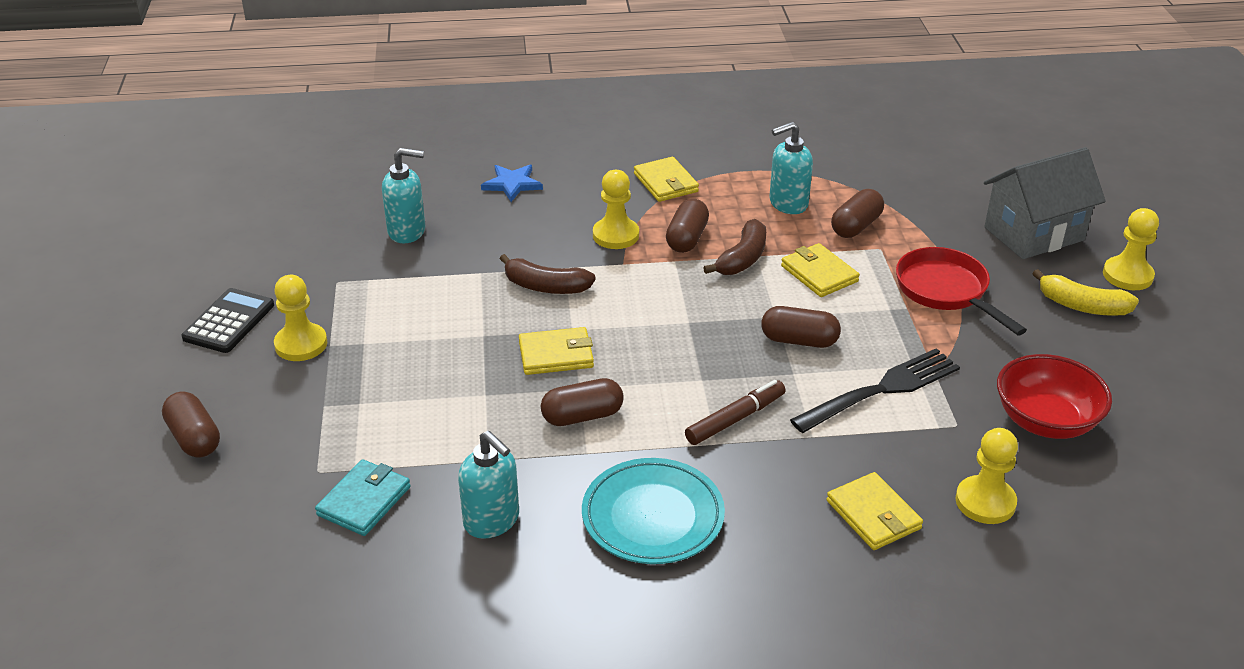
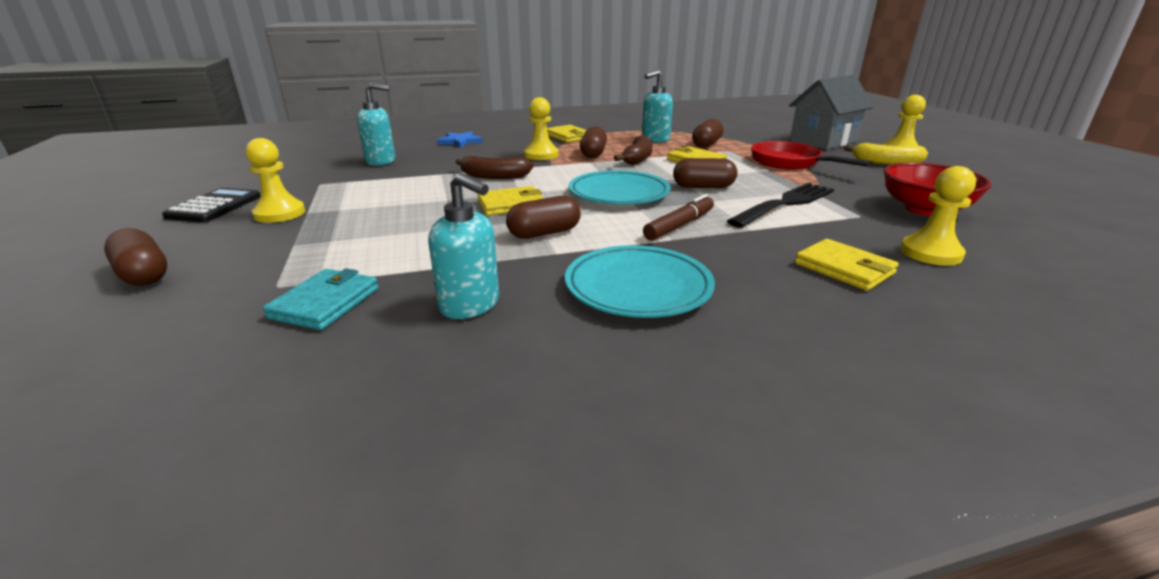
camera: 10 degrees left, 10 degrees down
none -> turquoise plate [569,170,671,205]

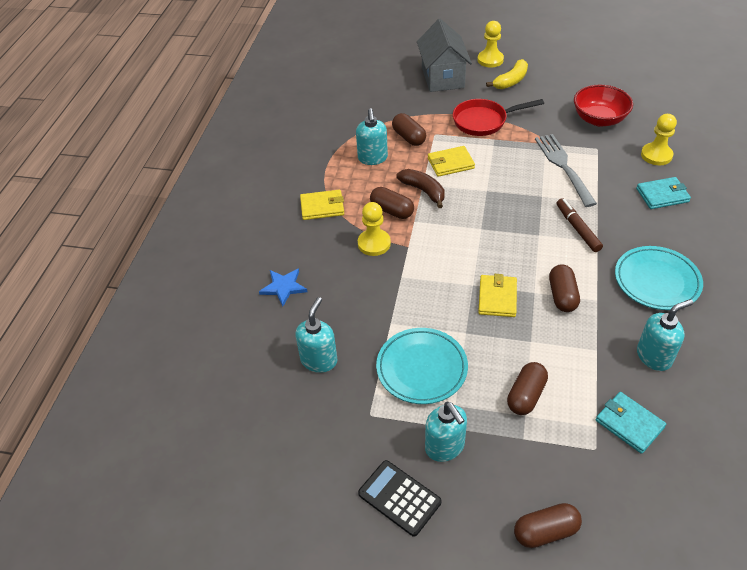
camera: 60 degrees left, 20 degrees up
yellow pawn [246,138,305,223] -> turquoise soap dispenser [425,402,467,462]
brown banana [456,156,534,179] -> none
turquoise plate [569,170,671,205] -> turquoise plate moved to [376,328,468,404]
brown capsule [673,158,737,188] -> brown capsule moved to [507,362,548,415]
black fork [727,183,834,228] -> grey fork [535,134,597,207]
yellow wallet [795,239,899,291] -> turquoise wallet [636,177,691,209]

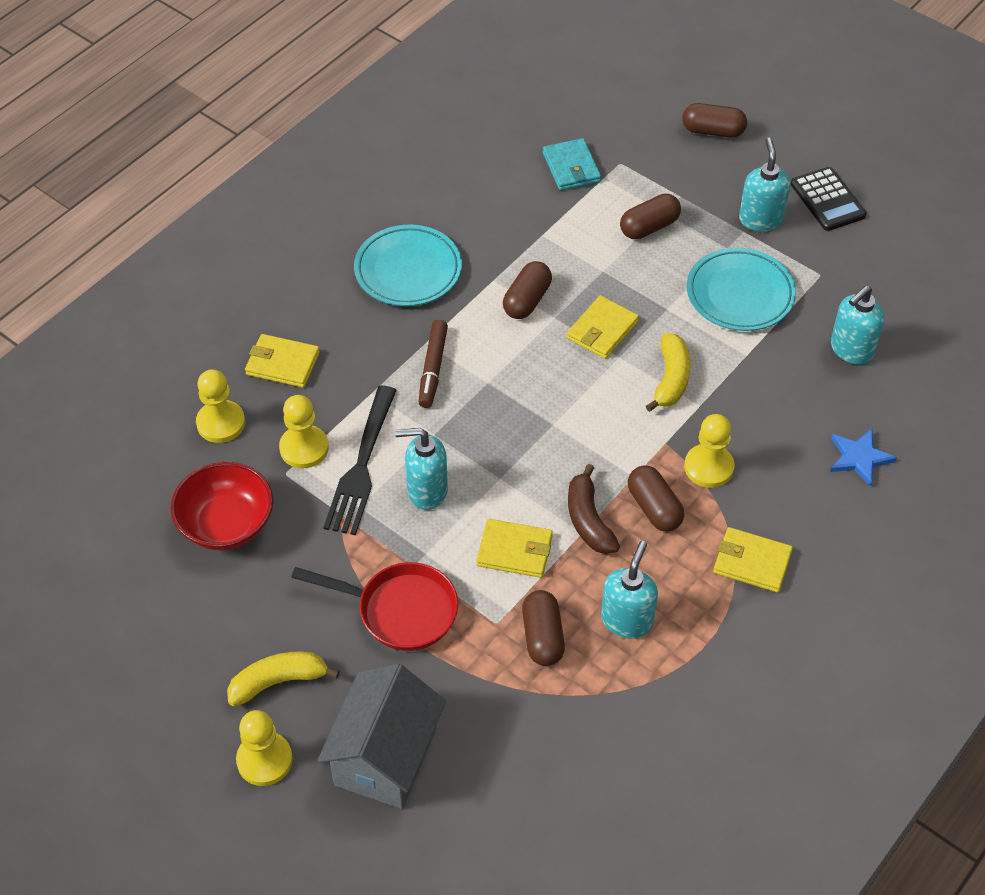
camera: 155 degrees left, 5 degrees up
grey fork [535,134,597,207] -> black fork [323,386,397,535]
turquoise wallet [636,177,691,209] -> yellow wallet [245,334,320,388]
turquoise soap dispenser [637,299,693,371] -> turquoise soap dispenser moved to [395,428,448,510]
none -> yellow pawn [279,395,329,468]
none -> yellow banana [646,333,690,412]

